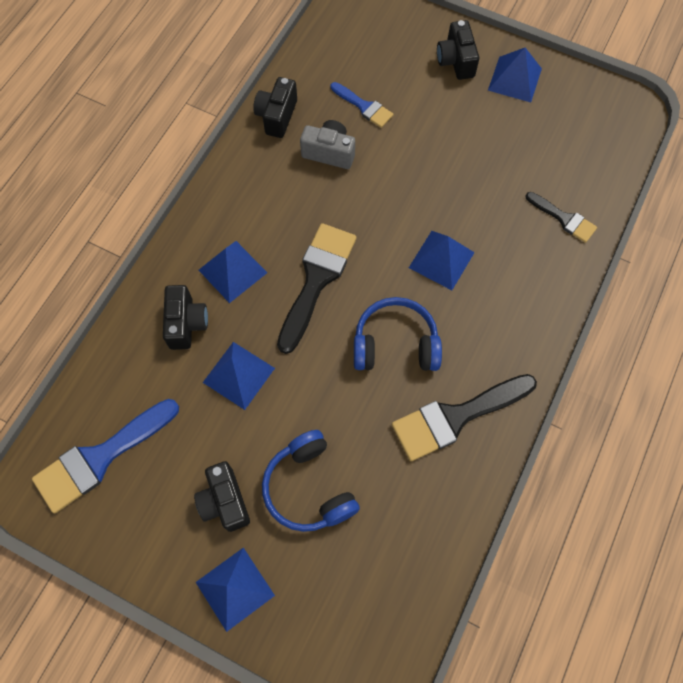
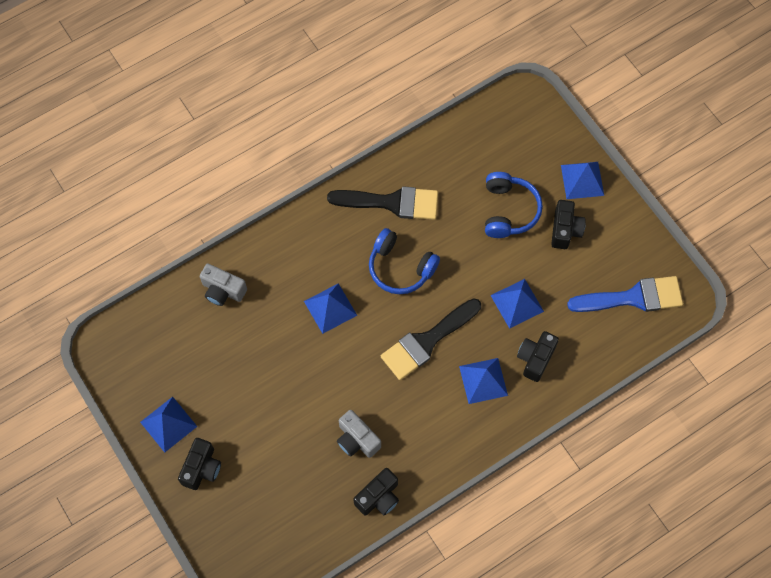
camera: 150 degrees left, 0 degrees up
blue brush [331,82,393,128] -> none
black brush [526,192,597,243] -> grey camera [200,264,247,306]

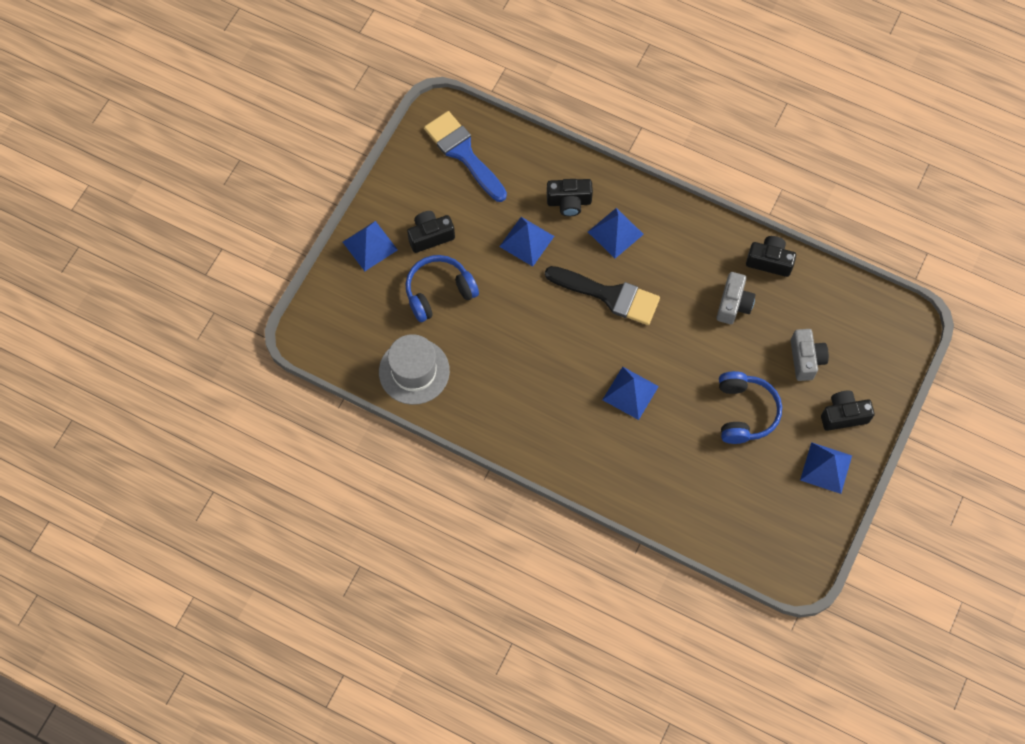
camera: 120 degrees left, 0 degrees up
grey camera [200,264,247,306] -> grey camera moved to [791,329,829,381]
black brush [327,186,438,220] -> none
blue headphones [369,228,440,294] -> blue headphones moved to [719,371,782,444]
none -> grey hat [379,334,450,405]

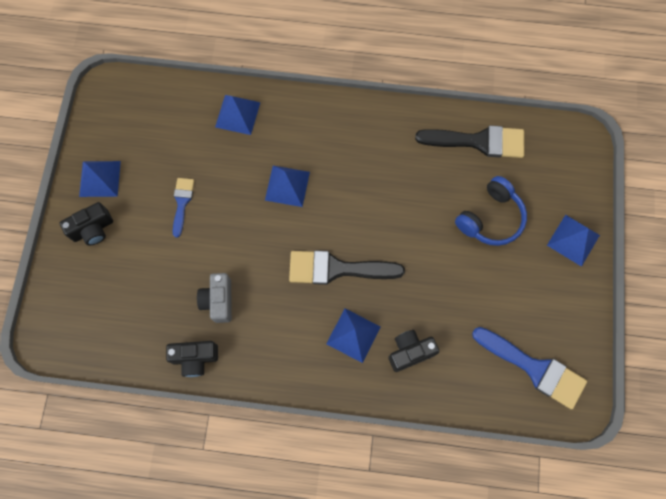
camera: 160 degrees right, 5 degrees up
grey hat [379,334,450,405] -> black brush [415,125,524,158]
black camera [407,211,455,253] -> none
blue pyramid [499,217,554,267] -> blue pyramid moved to [215,95,261,135]
blue headphones [719,371,782,444] -> blue brush [173,178,194,238]
grey camera [791,329,829,381] -> none

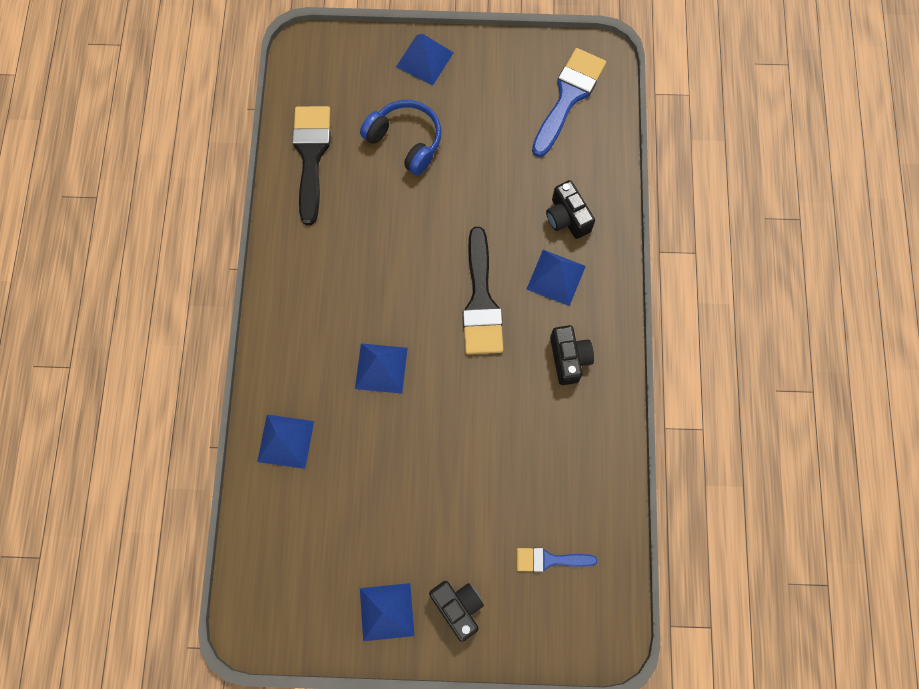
camera: 95 degrees left, 0 degrees up
black camera [166,341,218,377] -> black camera moved to [550,325,594,385]
blue brush [173,178,194,238] -> blue brush moved to [516,548,597,572]
grey camera [197,273,232,323] -> none

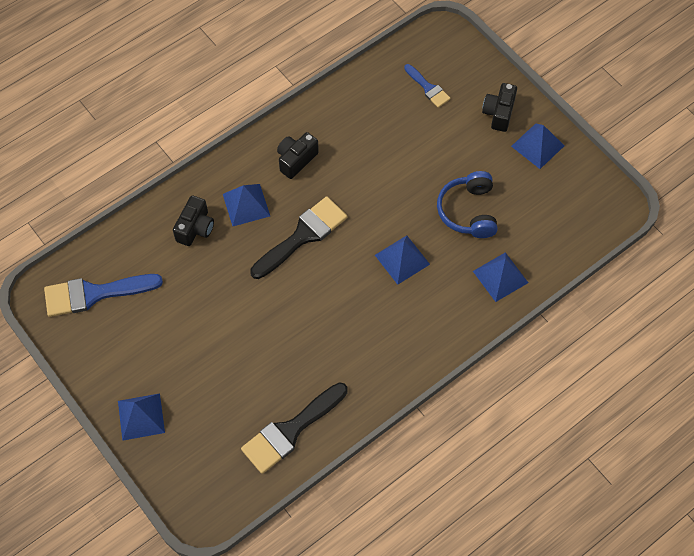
camera: 130 degrees left, 10 degrees down
blue headphones [360,100,441,175] -> blue headphones moved to [437,171,498,238]

